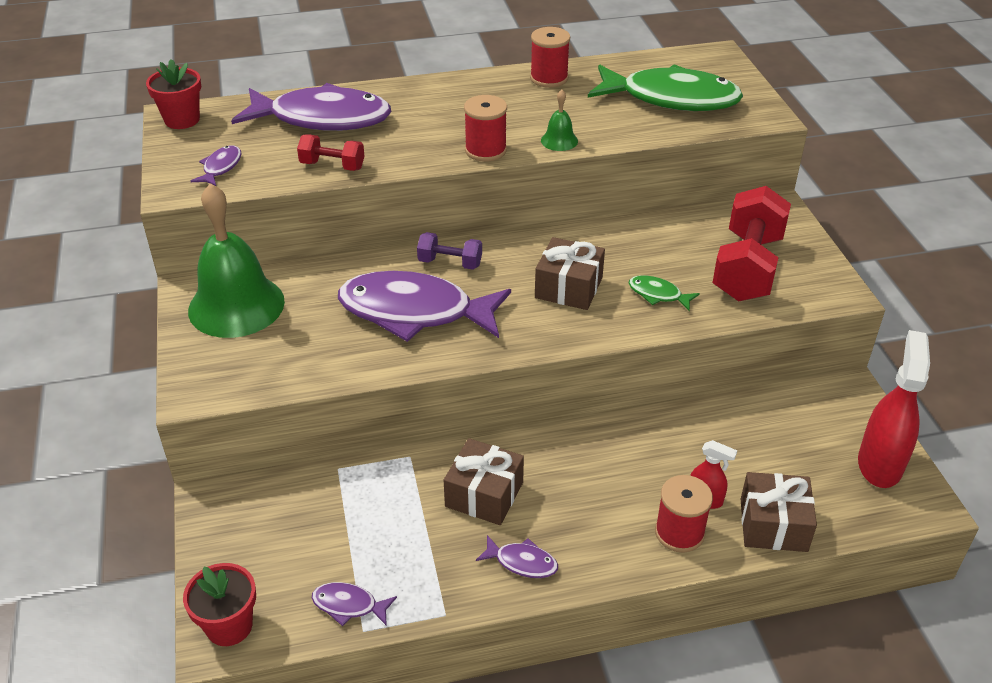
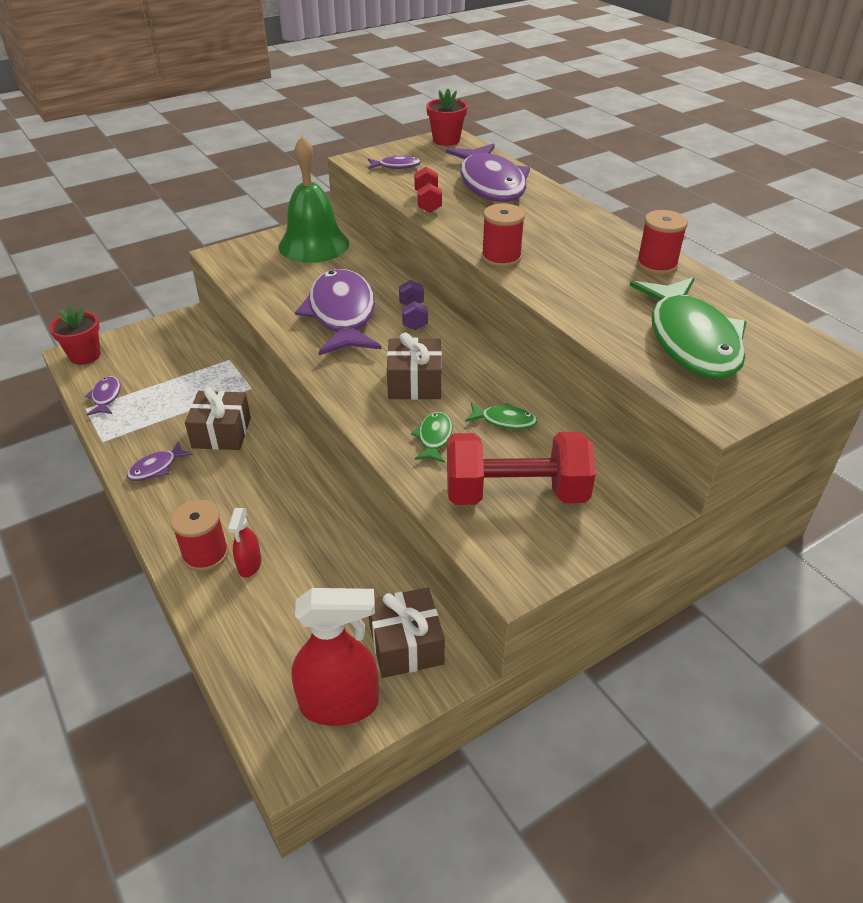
camera: 70 degrees right, 0 degrees up
purple fish [476,535,558,578] -> purple fish turned 45 degrees clockwise [127,441,193,481]
green bell [541,90,578,151] -> none
brown gift [741,472,817,552] -> brown gift moved to [369,587,445,678]
none -> green fish [465,402,538,430]

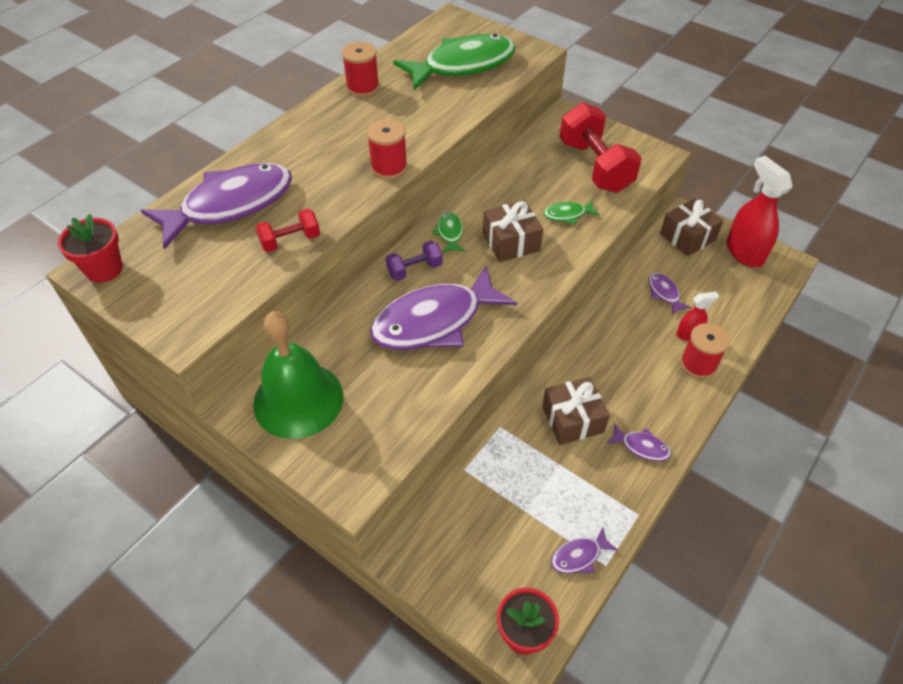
camera: 110 degrees left, 10 degrees up
purple fish [368,155,421,169] -> purple fish moved to [649,273,692,314]
green fish [465,402,538,430] -> green fish moved to [432,212,466,253]

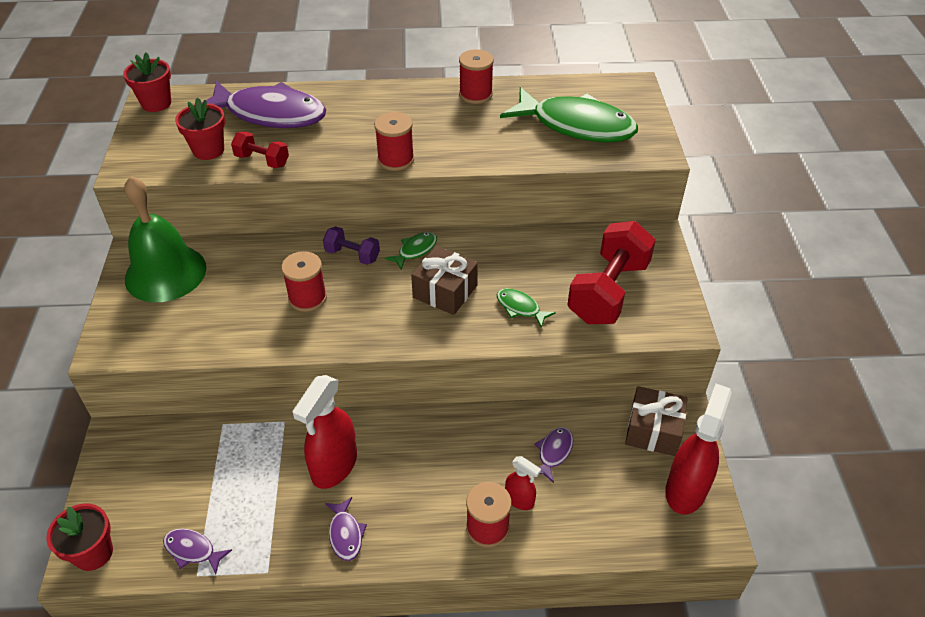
camera: 50 degrees right, 5 degrees down
purple fish [370,266,517,350] -> red spool [281,251,327,312]
brown gift [542,377,610,445] -> red spray bottle [293,375,357,489]
none -> red flower pot [175,98,225,160]

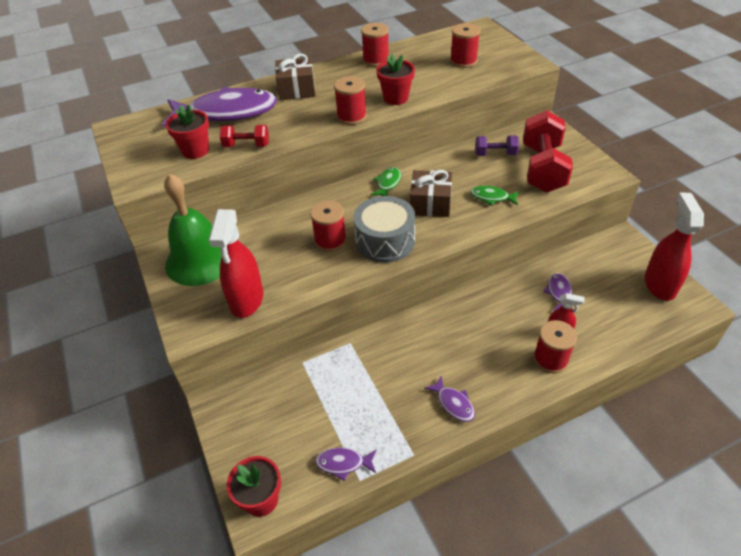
camera: 20 degrees left, 0 degrees up
red flower pot [123,53,171,112] -> red flower pot moved to [376,54,415,105]
red spray bottle [293,375,357,489] -> red spray bottle moved to [209,209,263,318]
purple dumbbell [323,226,380,265] -> purple dumbbell moved to [475,135,519,156]
green fish [500,87,638,143] -> red spool [450,23,480,68]
brown gift [625,386,688,456] -> brown gift moved to [275,54,315,100]
none -> grey drum [353,196,416,263]

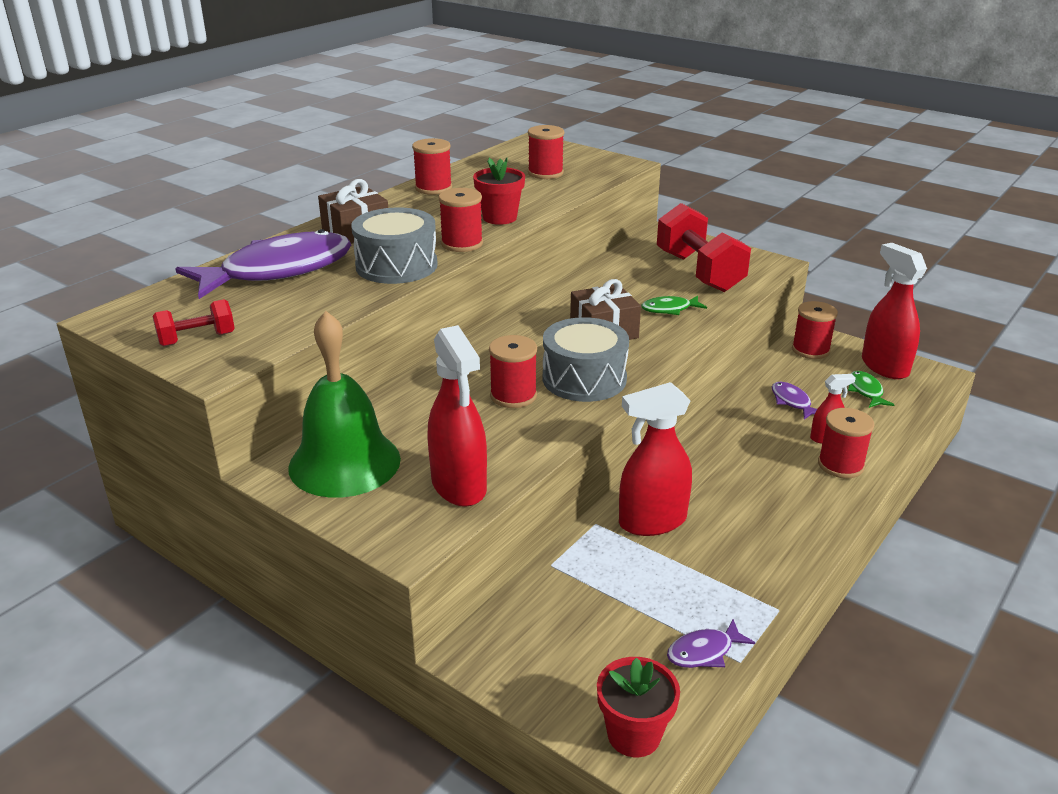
camera: 30 degrees left, 15 degrees down
red flower pot [166,104,209,159] -> none
red dumbbell [220,125,269,147] -> red dumbbell moved to [153,299,235,347]
green fish [371,167,401,196] -> green fish moved to [848,371,894,408]
purple fish [424,376,475,422] -> none
purple dumbbell [475,135,519,156] -> none
none -> grey drum [351,207,438,284]
none -> red spray bottle [619,382,692,536]
none -> red spool [792,301,838,359]

